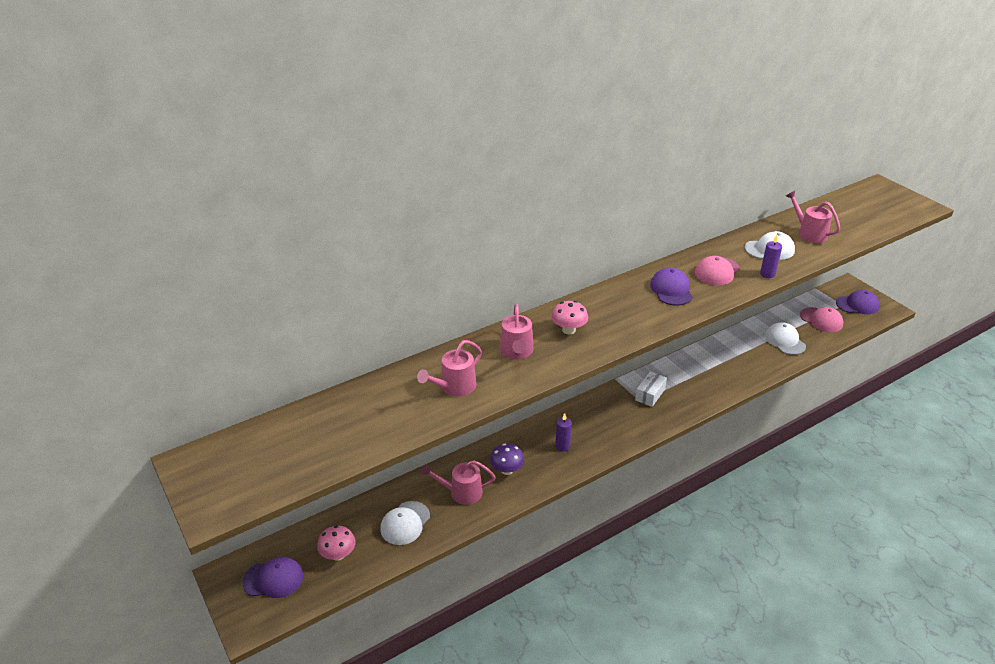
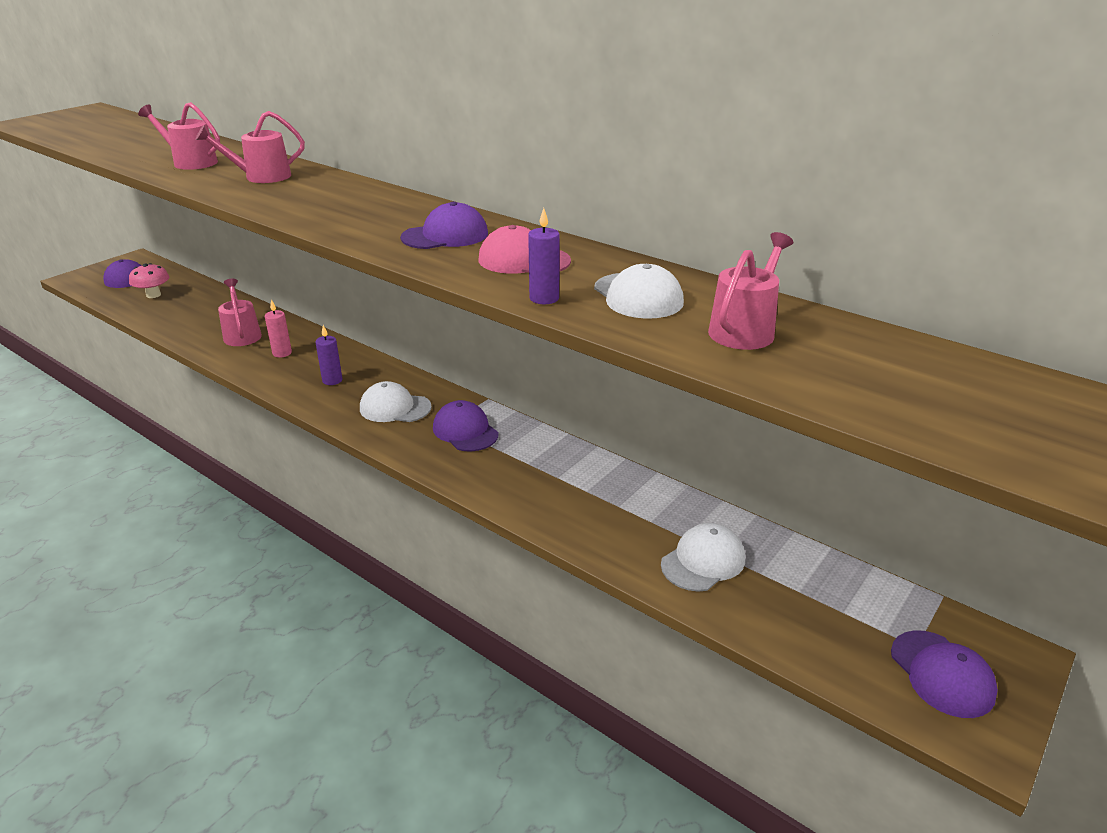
camera: 70 degrees right, 5 degrees down
white cap [381,501,430,545] -> white cap moved to [360,381,432,422]
purple mushroom [490,443,524,475] -> pink candle [265,299,292,358]
pink mushroom [551,301,588,334] -> none
white box [635,371,667,407] -> purple cap [433,400,499,451]
pink cap [800,307,843,332] -> none

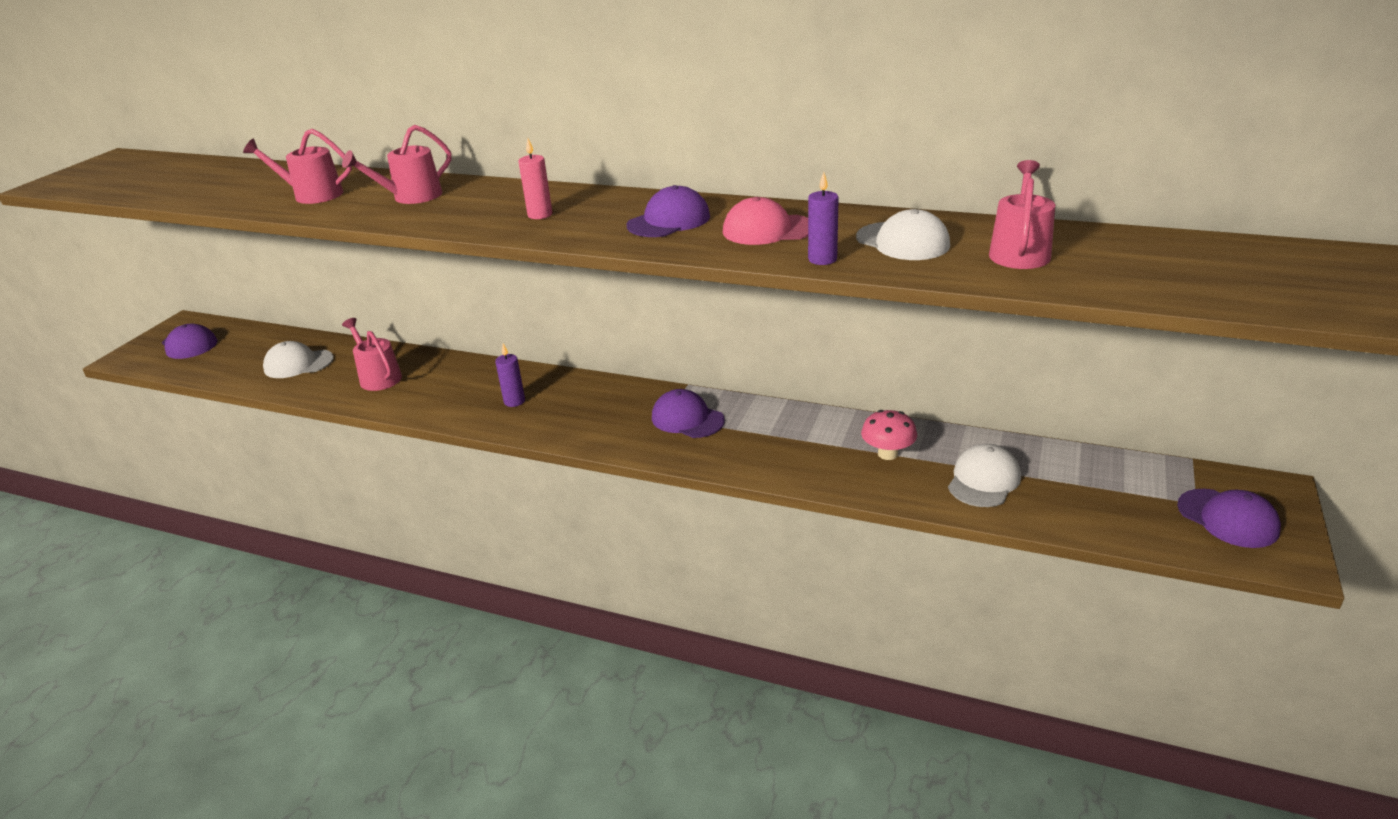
camera: 15 degrees left, 0 degrees up
pink mushroom [129,263,169,298] -> pink mushroom moved to [861,410,917,460]
pink candle [265,299,292,358] -> pink candle moved to [518,138,552,219]
white cap [360,381,432,422] -> white cap moved to [263,341,334,378]

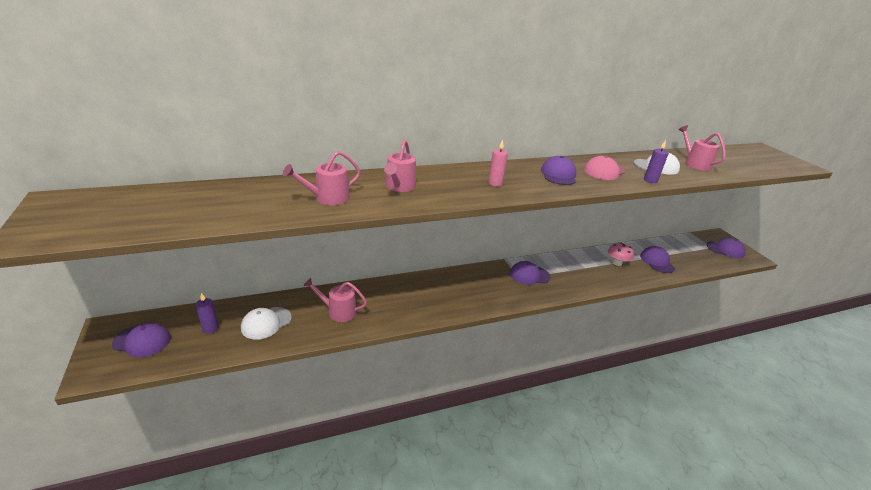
camera: 45 degrees left, 0 degrees up
purple candle [495,344,525,407] -> purple candle moved to [196,293,219,334]
white cap [948,444,1021,507] -> purple cap [640,246,675,273]

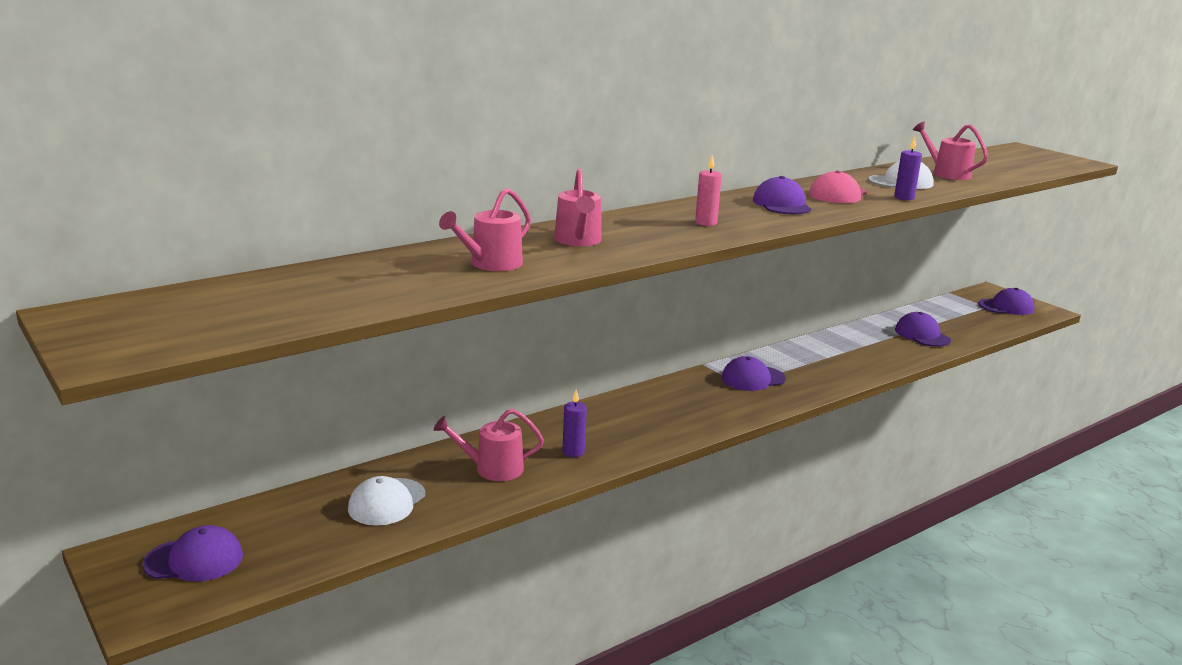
camera: 15 degrees left, 10 degrees down
purple candle [196,293,219,334] -> purple candle moved to [562,390,587,457]
pink mushroom [608,243,634,266] -> none

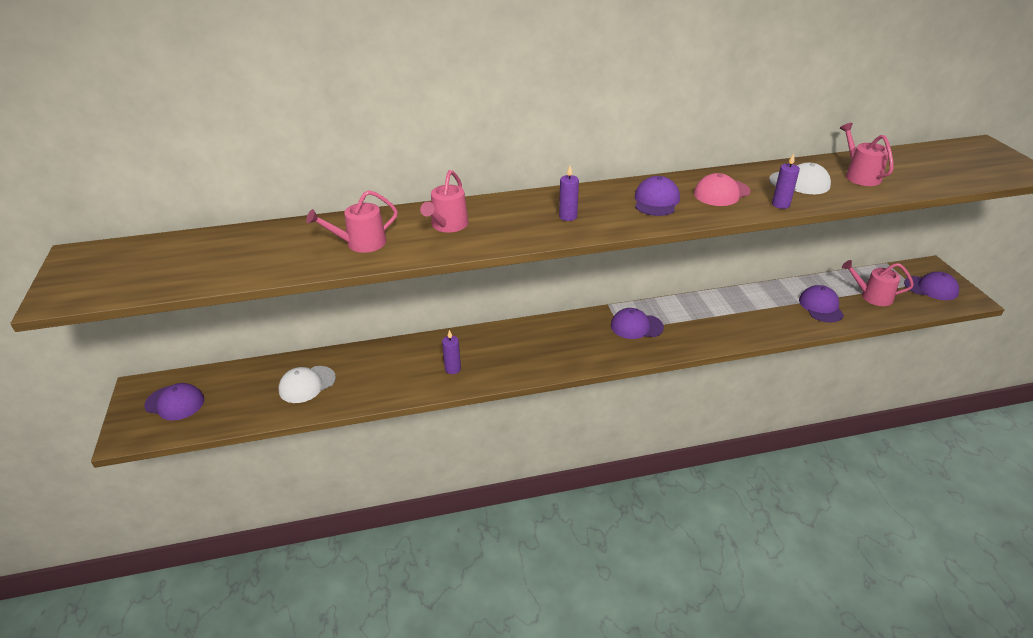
camera: 25 degrees right, 15 degrees up
pink watering can [434,409,544,481] -> pink watering can moved to [842,260,914,306]
pink candle [695,155,722,226] -> purple candle [559,166,579,221]

